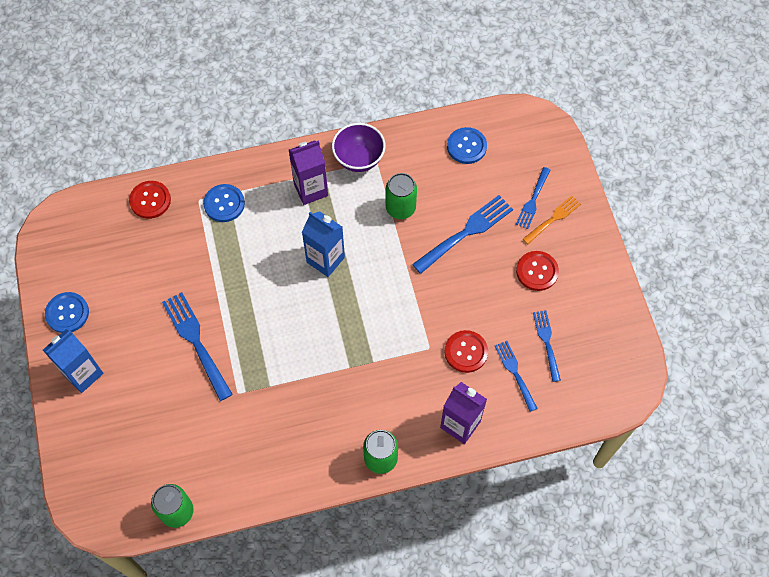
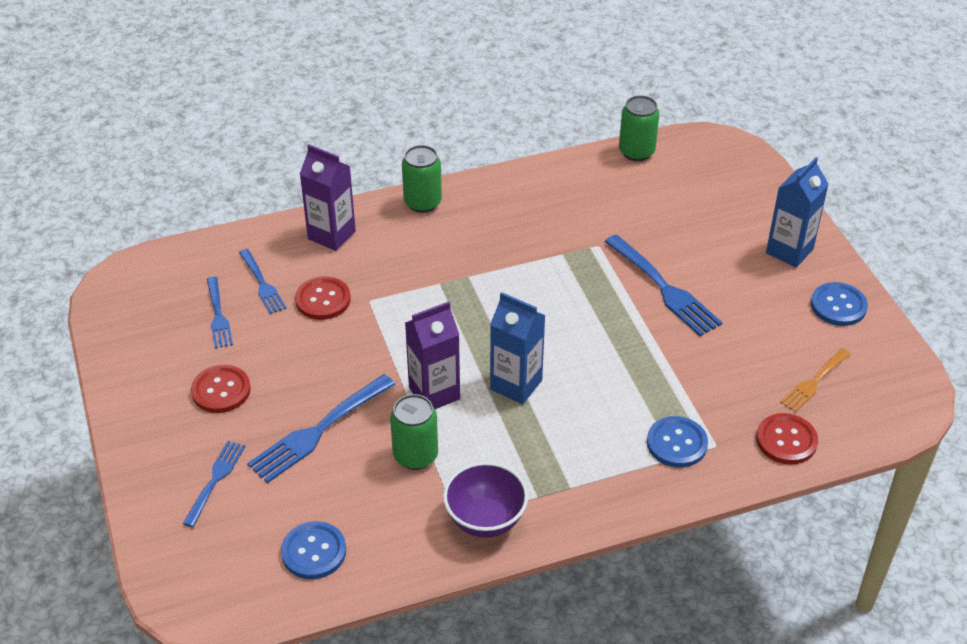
camera: 175 degrees right, 20 degrees down
purple carton [289,140,328,205] -> purple carton moved to [405,302,460,409]
orange fork [523,196,581,244] -> orange fork moved to [780,348,851,412]

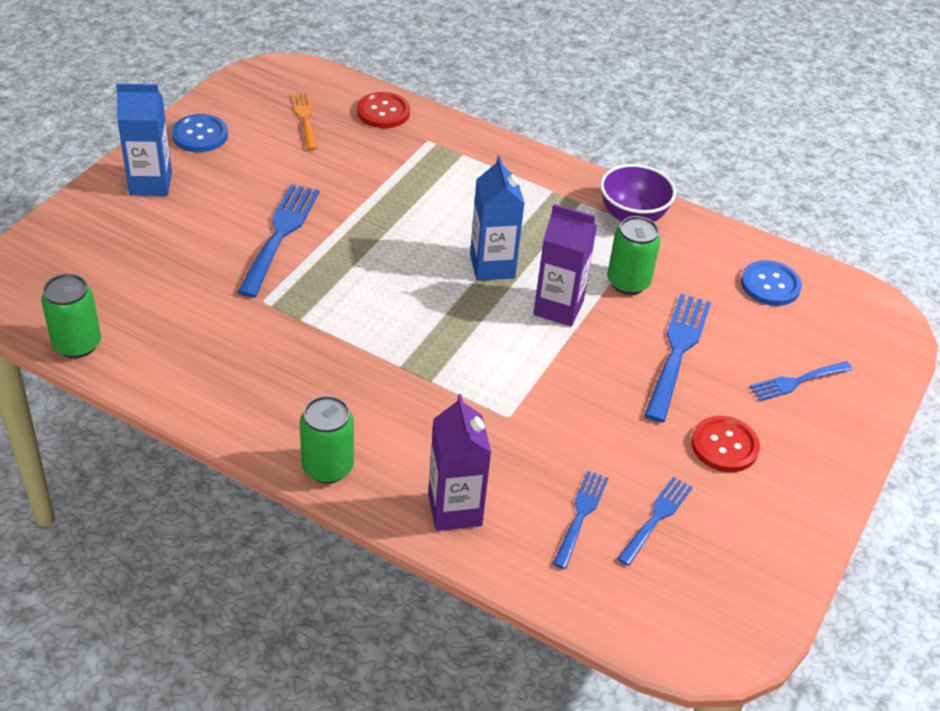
camera: 135 degrees left, 0 degrees up
blue fork [247,374,396,483] -> blue fork turned 75 degrees counterclockwise [644,294,711,423]
red button [295,277,351,320] -> none
blue button [647,416,708,468] -> none
orange fork [780,348,851,412] -> orange fork turned 105 degrees counterclockwise [292,93,318,150]

